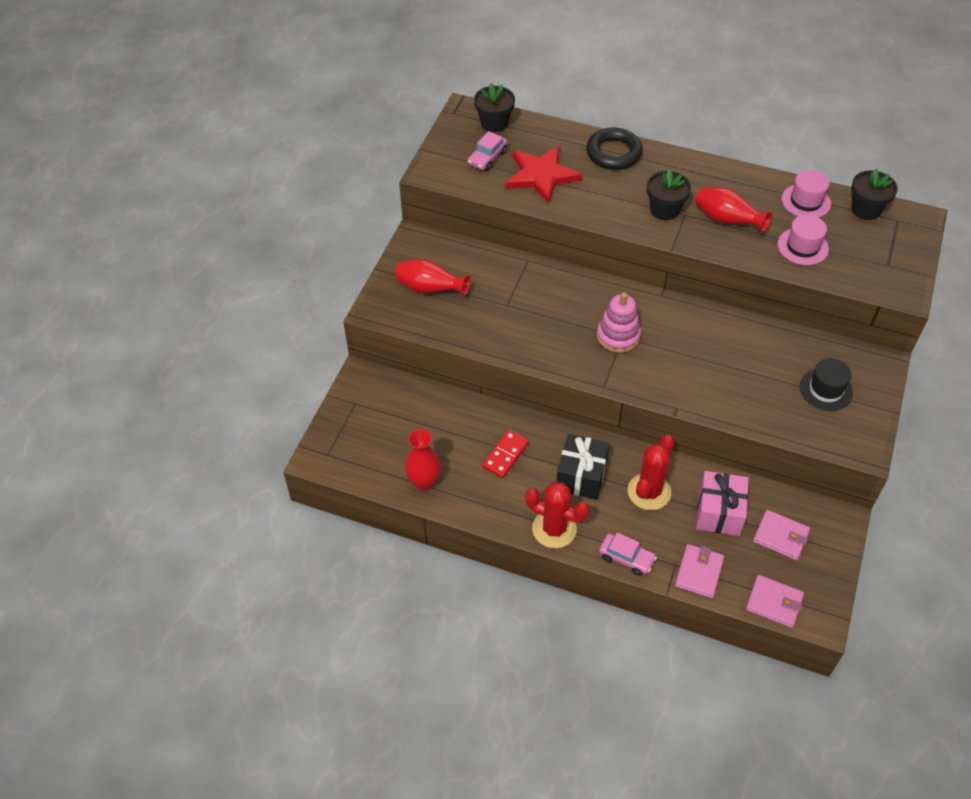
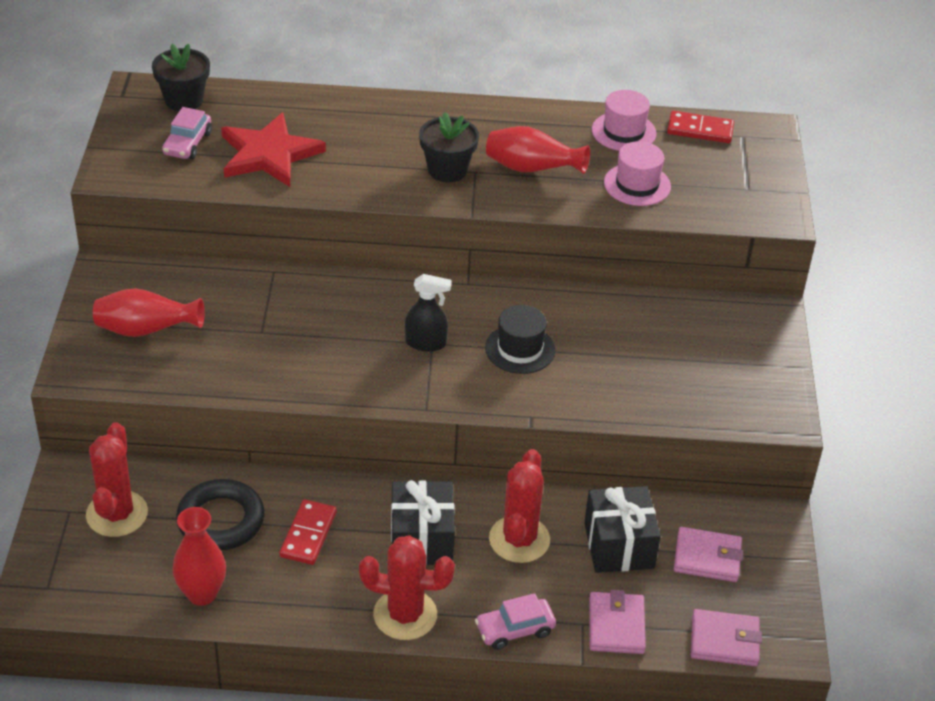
camera: 20 degrees left, 10 degrees down
black ring [586,128,643,170] -> black ring moved to [176,479,265,550]
pink stacking toy [597,292,641,353] -> black spray bottle [405,274,452,352]
pink car [599,532,657,576] -> pink car turned 150 degrees clockwise [475,593,556,650]
pink gift [696,471,749,536] -> black gift [584,486,661,573]
black hat [800,358,853,411] -> black hat moved to [485,305,555,374]
black flower pot [851,168,898,220] -> red domino [667,111,734,143]
none -> red cactus [86,422,148,537]

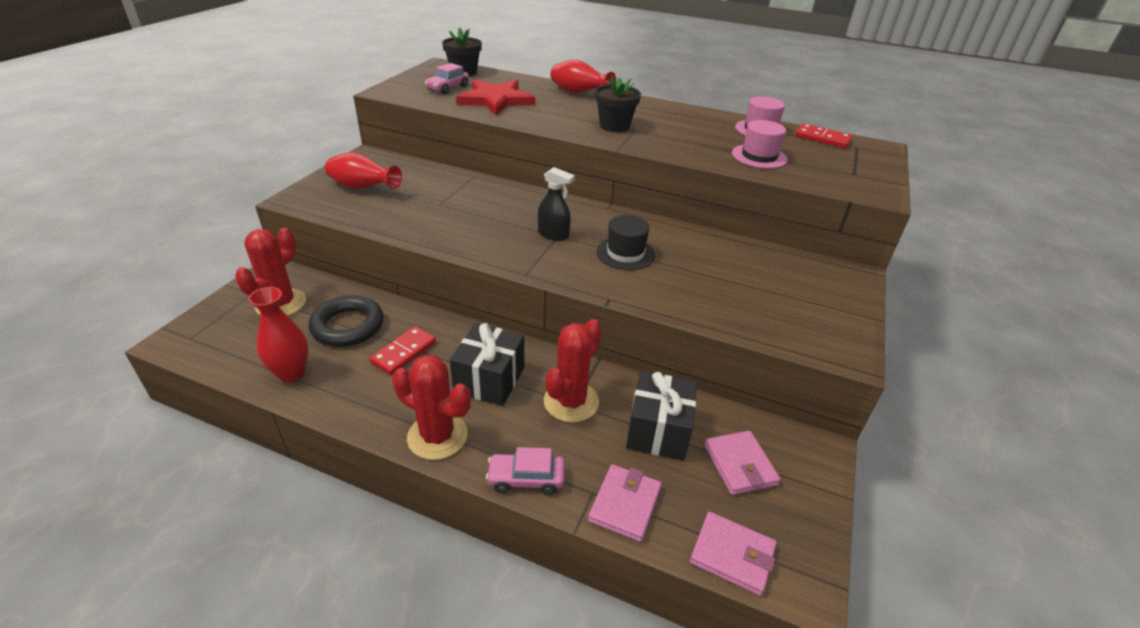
camera: 20 degrees right, 5 degrees down
red vase [486,126,590,174] -> red vase moved to [550,59,616,93]
pink wallet [674,527,743,582] -> pink wallet turned 45 degrees clockwise [704,431,781,495]

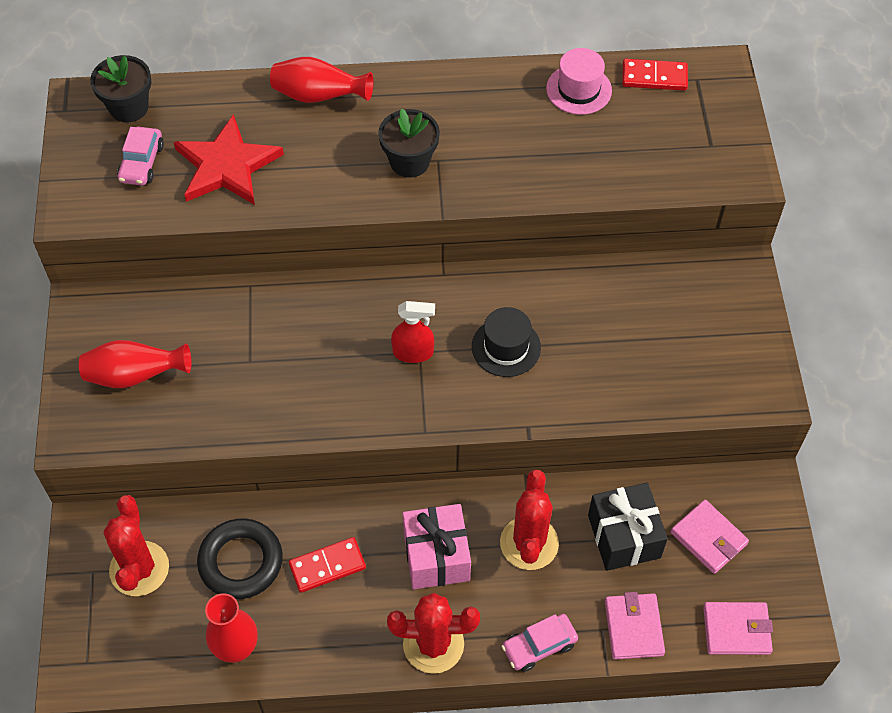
camera: 25 degrees left, 20 degrees up
red domino [369,326,436,375] -> red domino turned 60 degrees clockwise [289,537,366,593]
black gift [450,323,524,406] -> pink gift [403,504,471,589]
black spray bottle [538,167,575,241] -> red spray bottle [391,301,435,363]
pink hat [732,120,788,169] -> none

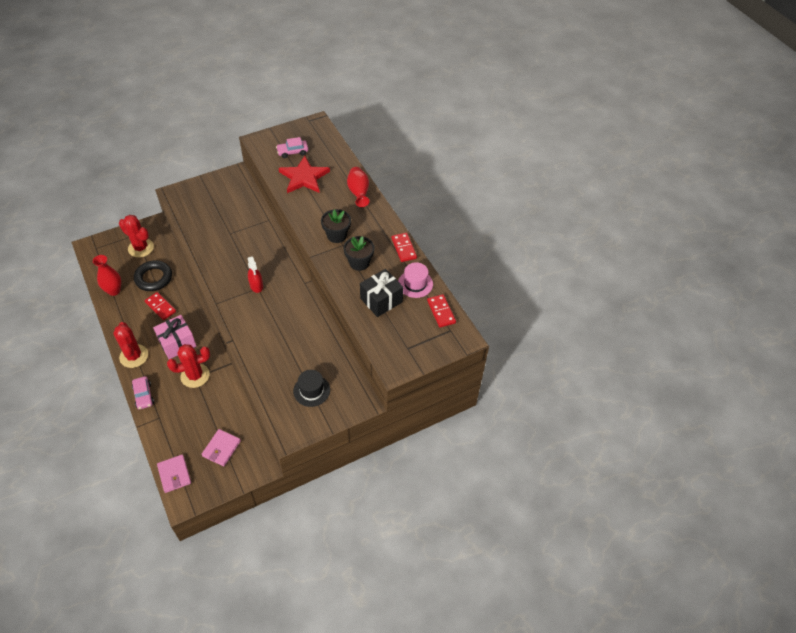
camera: 65 degrees right, 5 degrees down
red vase [79,340,191,388] -> none
black flower pot [90,55,151,122] -> black flower pot moved to [343,236,375,271]
red cactus [103,495,169,596] -> red cactus turned 60 degrees clockwise [119,215,154,258]
black hat [472,307,541,377] -> black hat moved to [293,370,330,407]
pink car [501,614,578,672] -> pink car turned 150 degrees counterclockwise [132,376,154,409]
black gift [588,483,668,571] -> black gift moved to [360,269,403,317]
pink wallet [605,592,665,660] -> none
none -> red domino [392,233,417,262]

